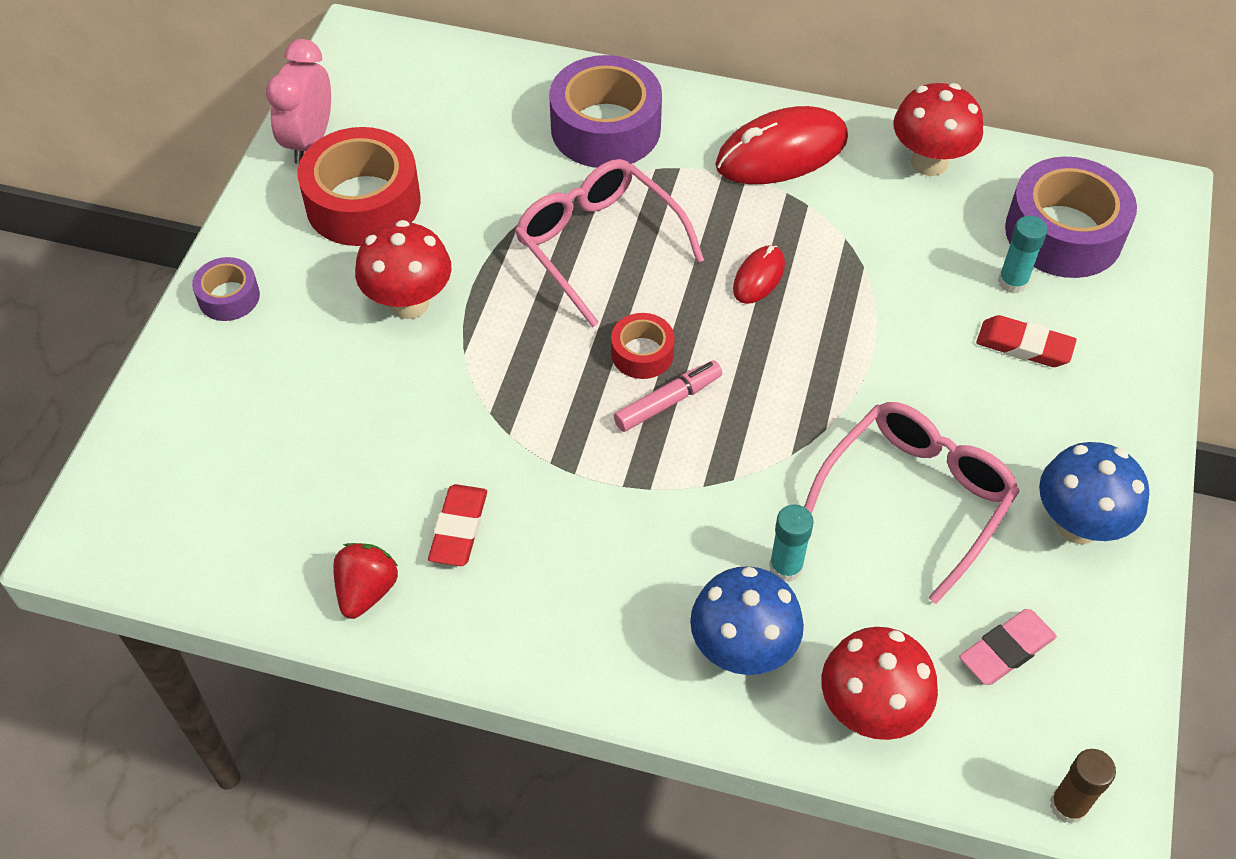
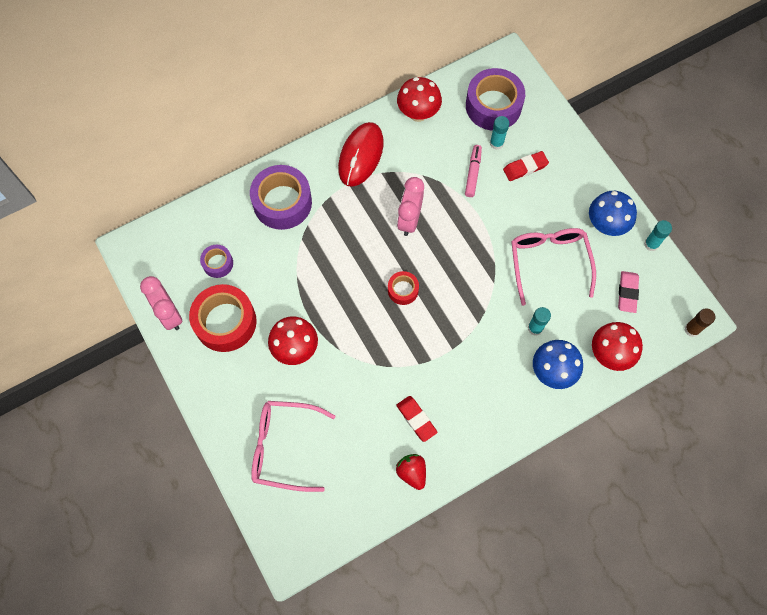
camera: 45 degrees left, 15 degrees up
purple tape [192,257,260,321] -> purple tape moved to [200,245,233,278]
pink glasses [515,159,704,327] -> pink glasses moved to [251,401,336,492]
pink marker [614,361,722,432] -> pink marker moved to [465,145,482,197]
red mouse [733,245,785,304] -> pink clock [397,177,424,236]
none -> turquoise glue stick [644,220,672,251]

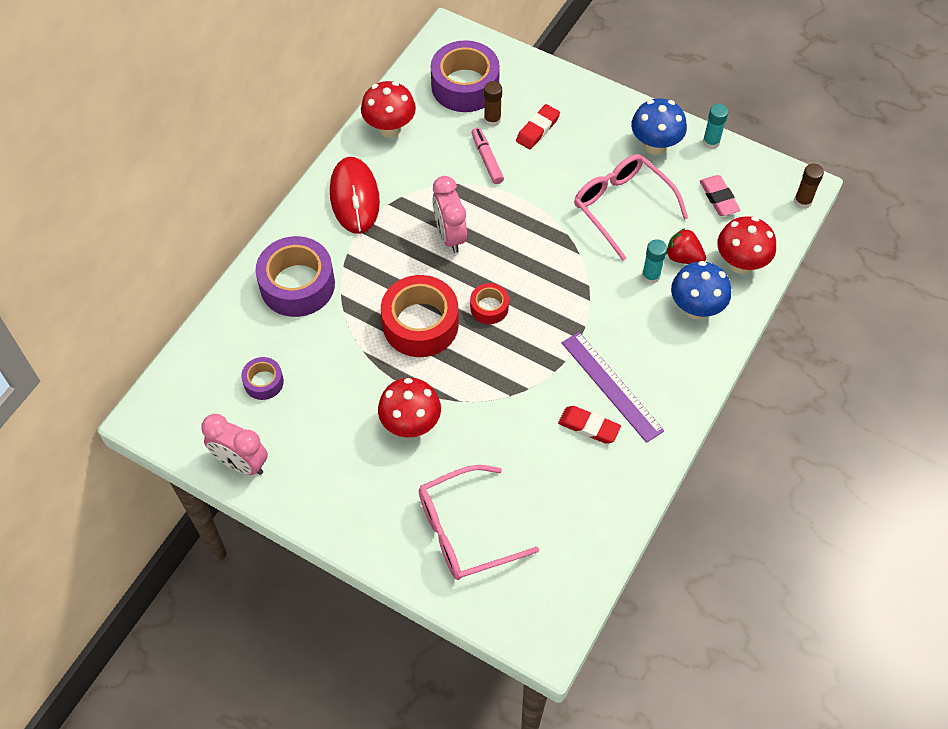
camera: 30 degrees left, 10 degrees down
red tape [189,284,257,352] -> red tape moved to [381,275,459,357]
red strawberry [396,454,426,490] -> red strawberry moved to [666,228,706,264]
turquoise glue stick [490,116,509,150] -> brown glue stick [484,81,502,127]
none -> purple ruler [562,332,664,443]

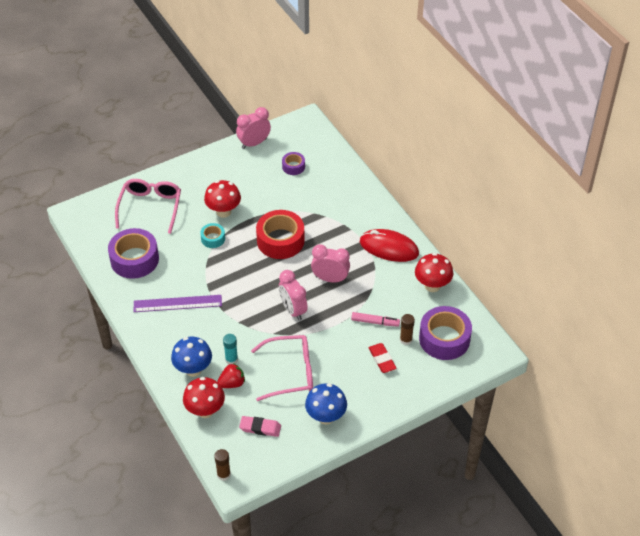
camera: 120 degrees right, 10 degrees down
purple tape [255,236,335,317] -> purple tape moved to [108,228,159,279]
red tape [470,283,509,324] -> none
red eraser [558,406,621,444] -> none
turquoise glue stick [703,104,728,149] -> none
none -> turquoise tape [200,223,225,248]
none -> pink clock [279,270,308,321]

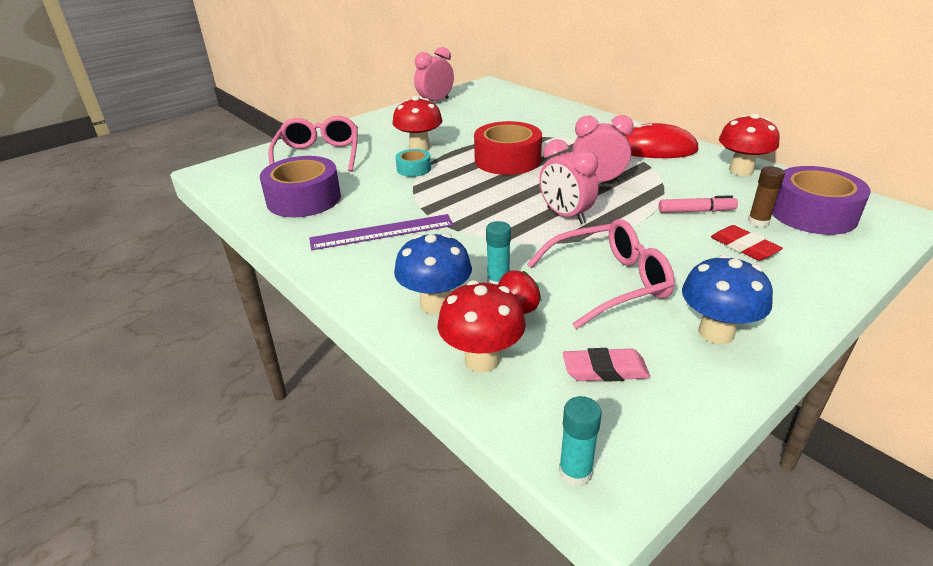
camera: 10 degrees left, 15 degrees down
brown glue stick [214,449,231,481] -> turquoise glue stick [559,396,602,487]
purple tape [282,152,305,175] -> none

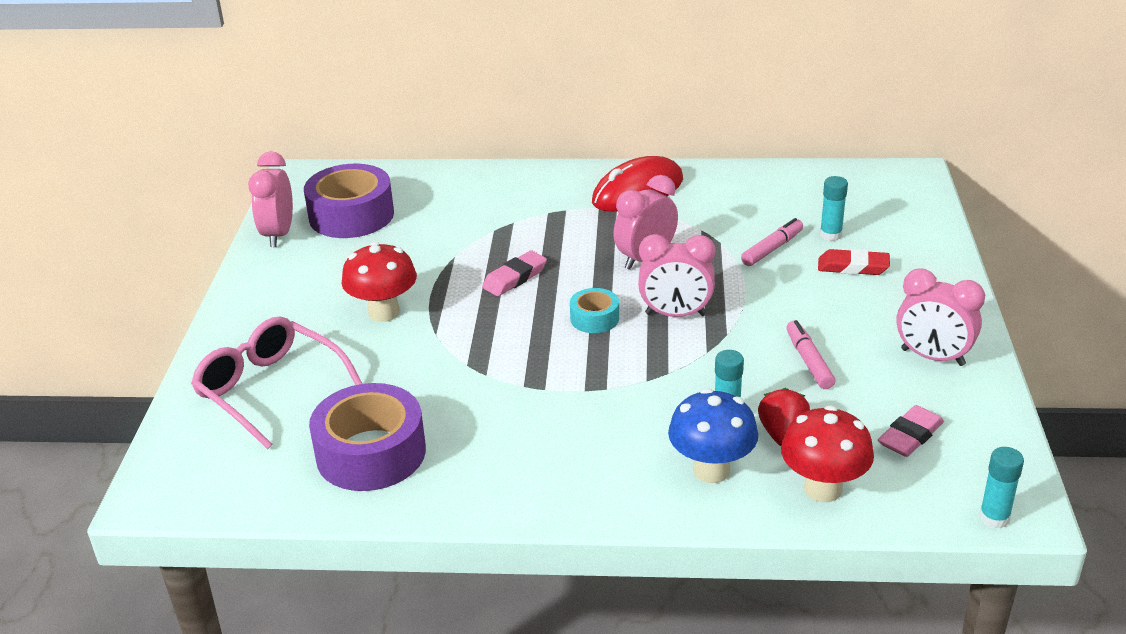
camera: 45 degrees left, 0 degrees up
purple ruler [309,214,454,250] -> none
turquoise tape [396,149,431,177] -> turquoise tape moved to [570,288,619,333]
red tape [474,121,542,175] -> pink eraser [482,250,547,296]
pink glasses [527,219,675,329] -> pink marker [786,320,835,389]
blue mushroom [682,254,773,344] -> pink clock [896,269,985,366]
red mushroom [719,113,780,176] -> none
brown glue stick [748,166,785,227] -> turquoise glue stick [820,176,848,241]
purple tape [772,166,871,235] -> purple tape moved to [304,164,394,238]

